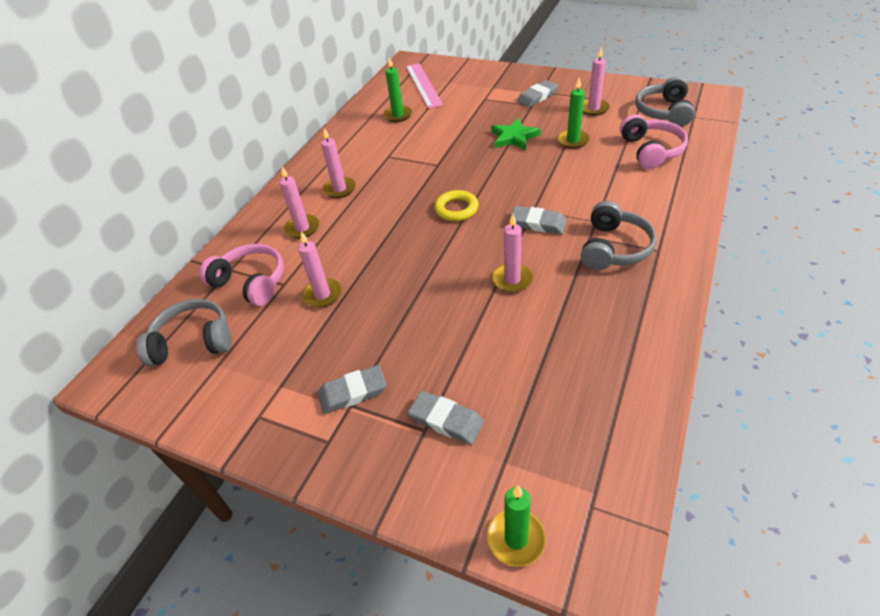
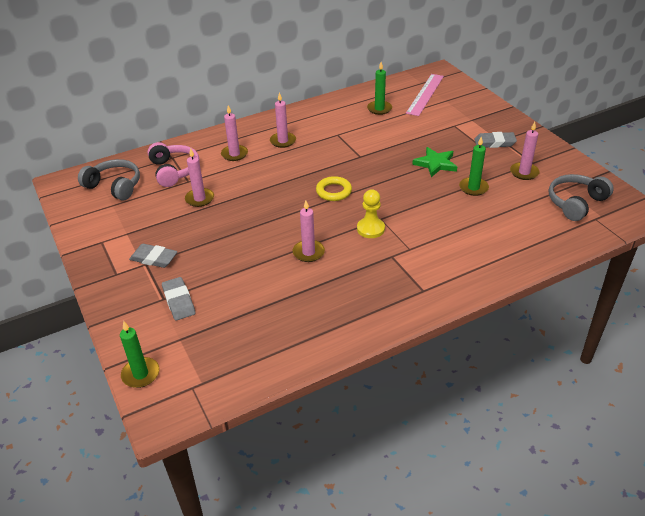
camera: 35 degrees right, 5 degrees down
grey eraser [510,206,567,234] -> yellow pawn [357,189,385,238]
grey headphones [581,201,657,270] -> none
pink headphones [620,114,688,169] -> none

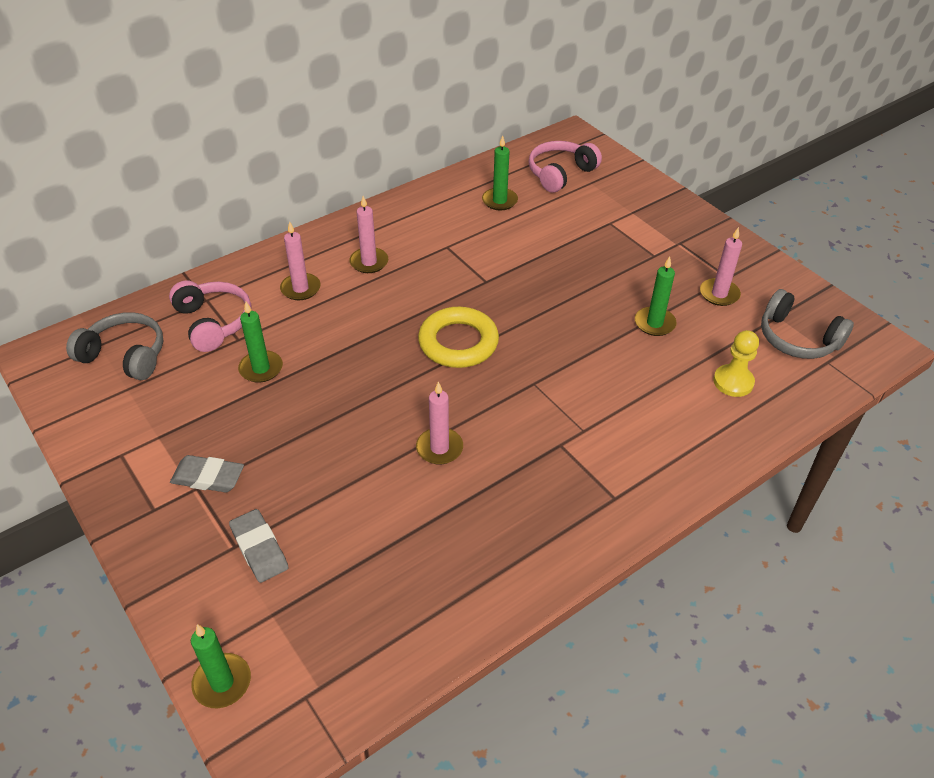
camera: 10 degrees left, 5 degrees up
pink candle [185,148,214,207] -> green candle [238,302,283,383]
yellow ring [316,176,352,201] -> yellow ring [418,307,499,368], size x1.53
yellow pawn [357,189,385,238] -> yellow pawn moved to [713,330,759,397]
pink ruler [406,74,444,116] -> pink headphones [529,141,602,193]
green star [412,147,457,177] -> none
grey eraser [474,132,517,148] -> none
grey headphones [549,174,614,221] -> grey headphones turned 90 degrees counterclockwise [761,289,854,359]

